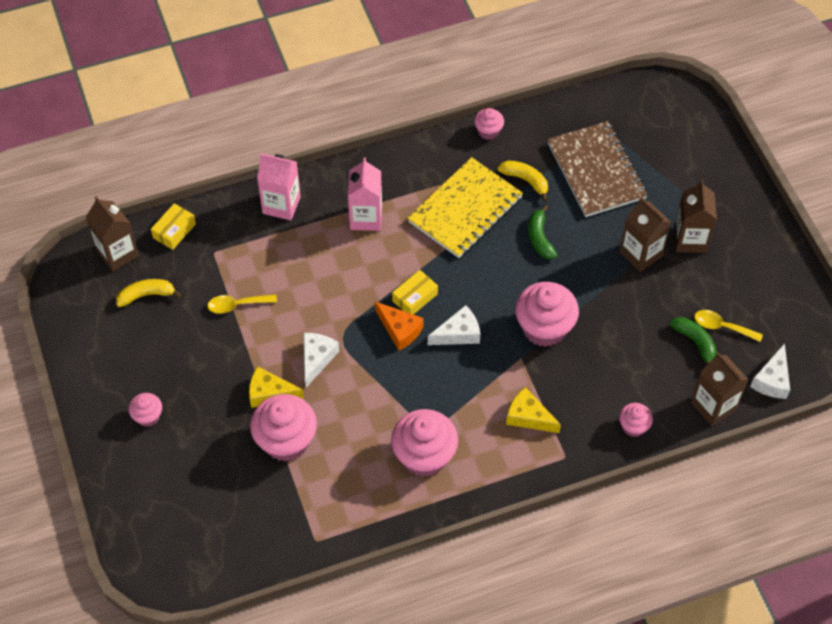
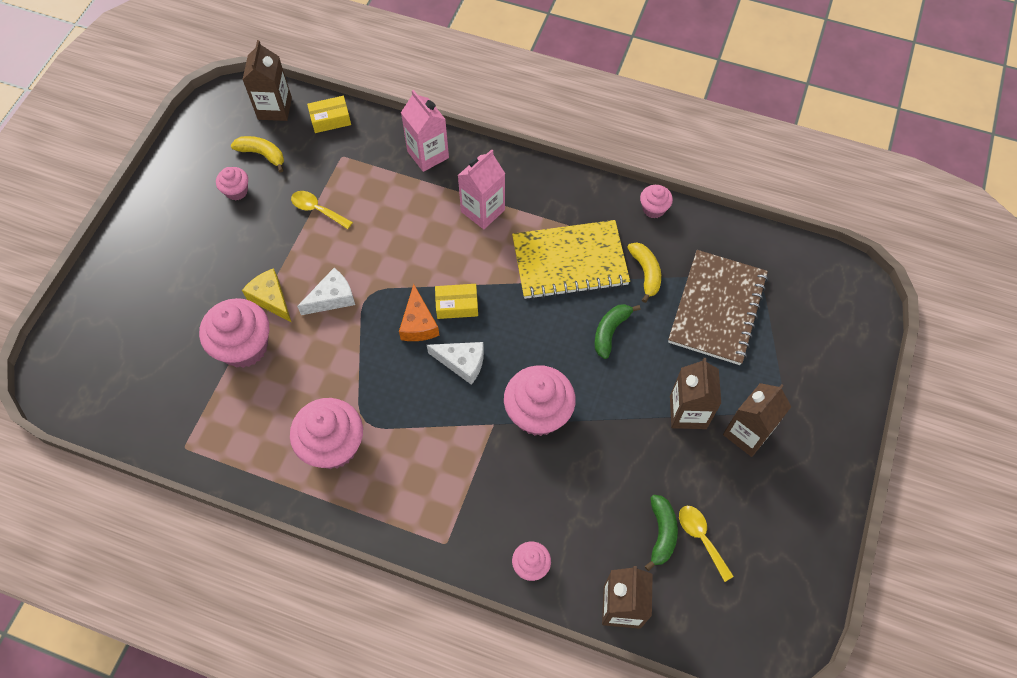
camera: 40 degrees right, 5 degrees up
pink cupcake [129,393,162,427] -> pink cupcake moved to [216,167,248,201]
yellow cheese [506,387,561,433] -> none
white cheese [750,343,790,399] -> none

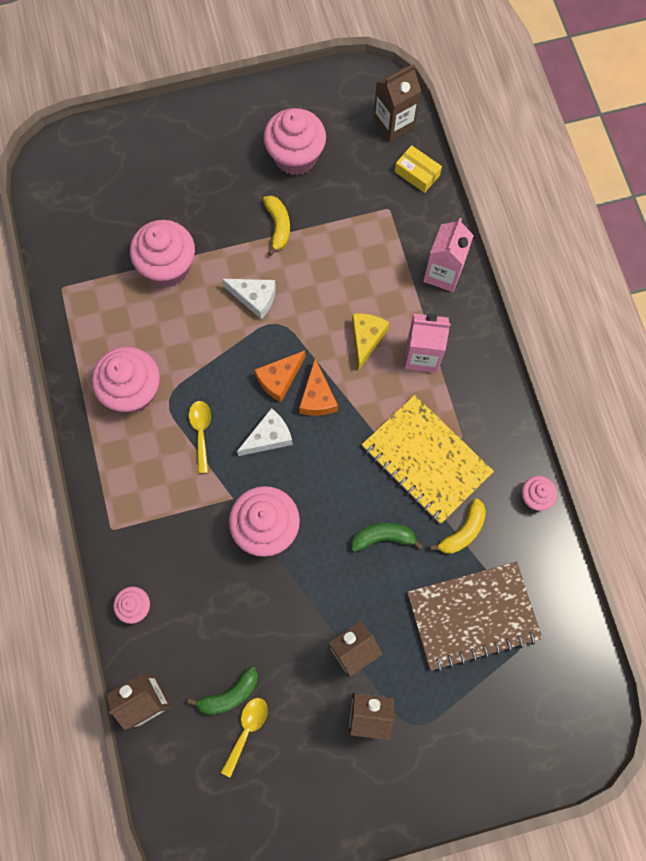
camera: 55 degrees right, 10 degrees up
pink cupcake [216,167,248,201] -> pink cupcake [263,108,326,175], size x1.94
yellow banana [231,136,284,173] -> yellow banana moved to [263,195,290,256]
yellow cheese [242,268,292,323] -> yellow cheese moved to [352,313,389,371]
yellow spoon [291,191,353,229] -> yellow spoon moved to [189,401,211,473]
white cheese [427,342,484,385] -> white cheese turned 105 degrees counterclockwise [237,408,293,456]
yellow box [435,284,478,319] -> orange cheese [299,359,338,416]

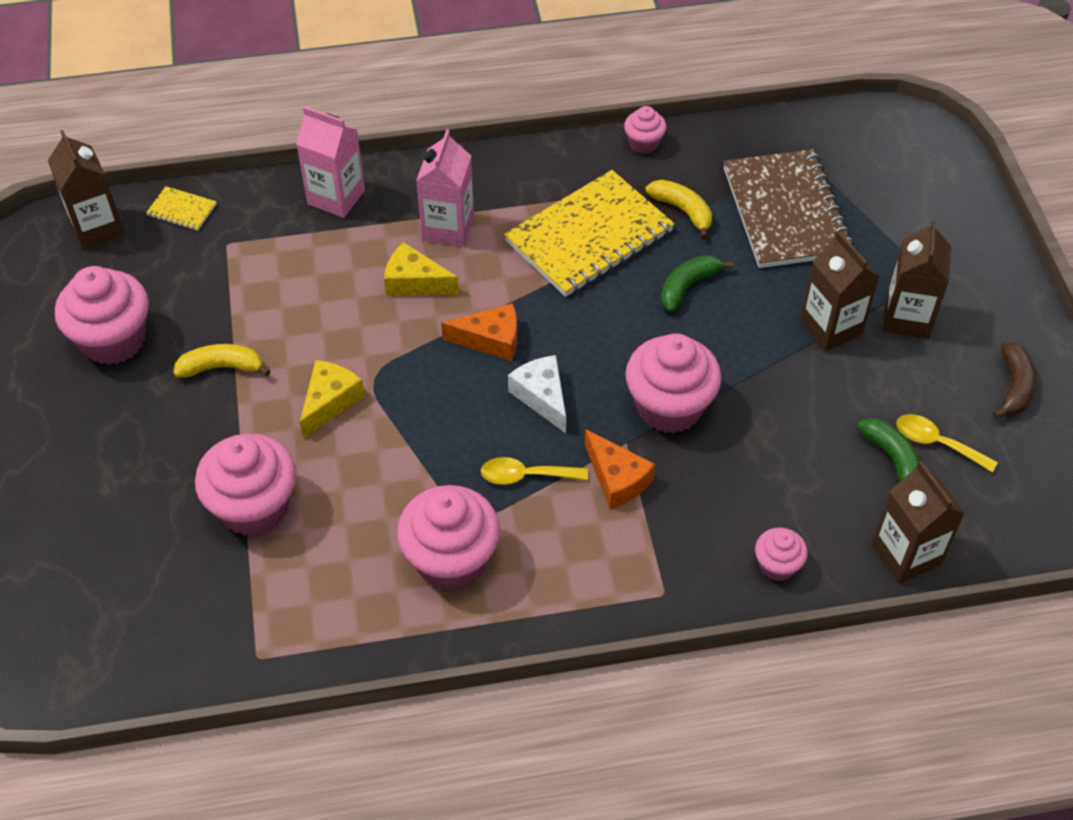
camera: 85 degrees left, 20 degrees down
white cheese [222,279,276,320] -> yellow cheese [300,360,365,438]
orange cheese [254,350,306,402] -> orange cheese moved to [585,429,655,509]
green banana [351,523,423,552] -> green banana turned 45 degrees clockwise [660,255,734,312]
yellow box [395,145,442,193] -> yellow notebook [146,186,217,231]
none -> brown banana [993,342,1036,419]

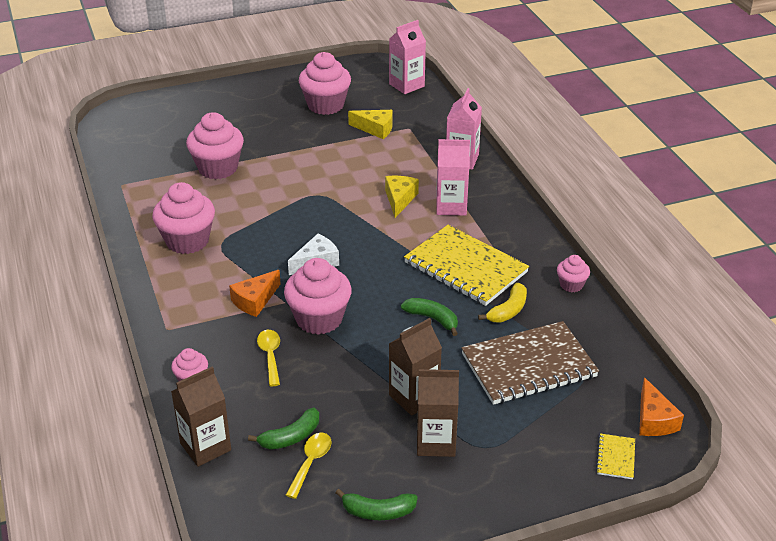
camera: 80 degrees right, 15 degrees down
brown carton [48,130,125,249] -> pink carton [389,20,426,94]
yellow notebook [146,186,217,231] -> yellow notebook moved to [596,433,635,479]
yellow banana [173,344,270,377] -> none
yellow cheese [300,360,365,438] -> yellow cheese moved to [348,110,393,139]
orange cheese [441,303,517,361] -> orange cheese moved to [639,377,684,436]
yellow spoon [481,457,588,485] -> yellow spoon moved to [257,330,280,386]
brown banana [993,342,1036,419] -> green banana [336,489,418,520]

